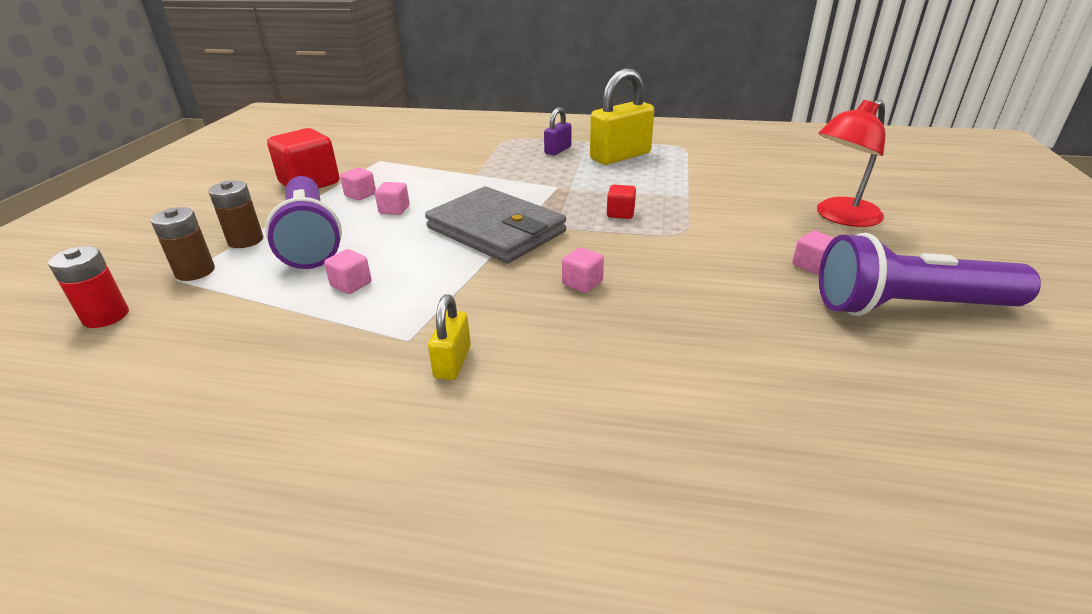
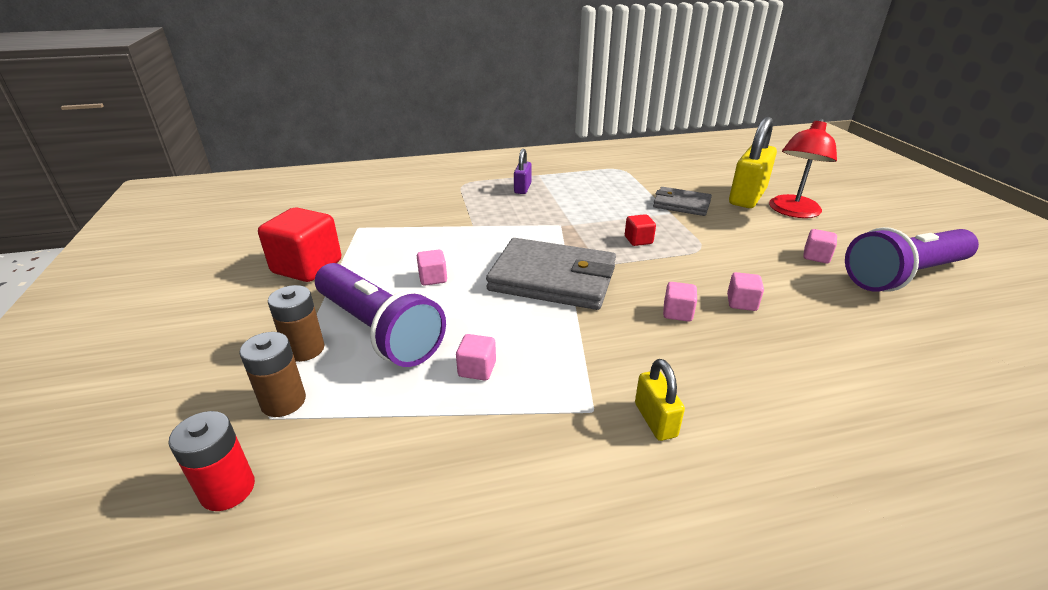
camera: 25 degrees left, 0 degrees up
pink cube [340,168,376,200] -> pink cube moved to [727,272,764,311]
yellow padlock [590,68,654,165] -> yellow padlock moved to [729,117,777,208]
none -> grey wallet [653,187,712,216]

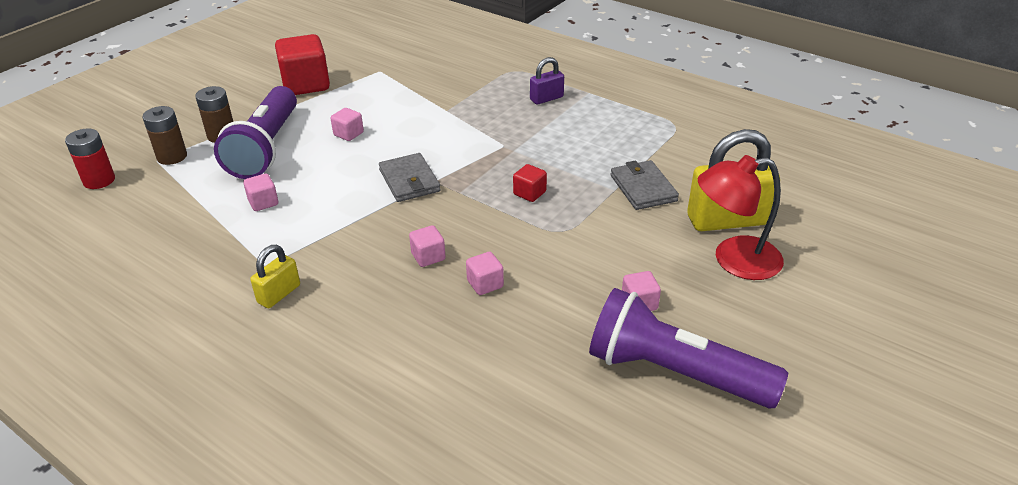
camera: 50 degrees right, 5 degrees up
grey wallet [486,238,616,310] -> grey wallet [379,153,441,202], size x0.57

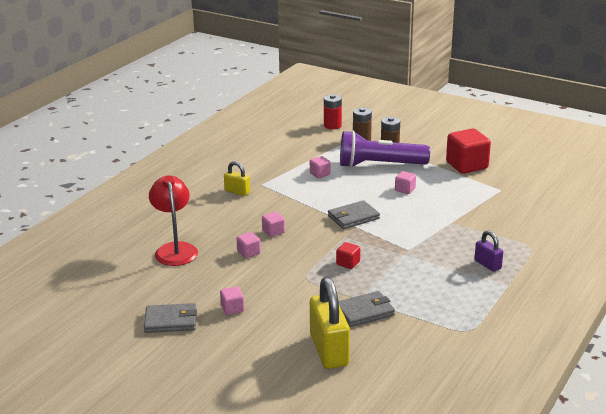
camera: 85 degrees right, 10 degrees down
purple flashlight [589,288,788,409] -> grey wallet [144,303,197,333]
red lamp [698,155,784,280] -> red lamp moved to [149,176,198,266]

